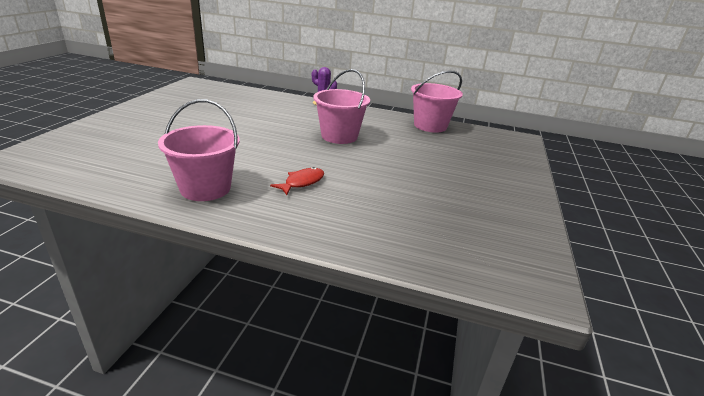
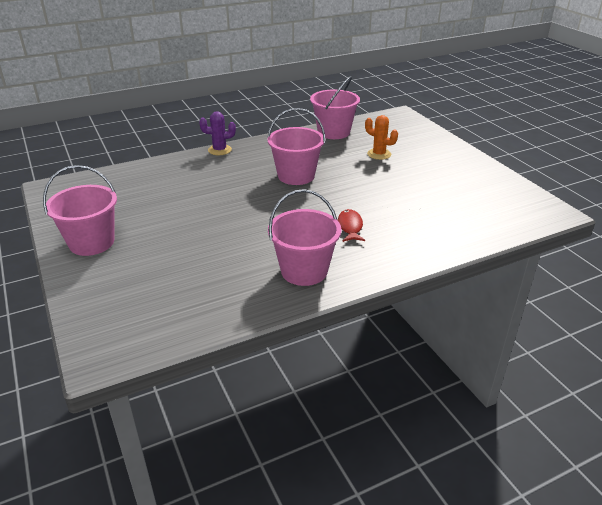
camera: 40 degrees left, 5 degrees up
none -> pink bucket [43,165,117,256]
none -> orange cactus [365,115,398,160]

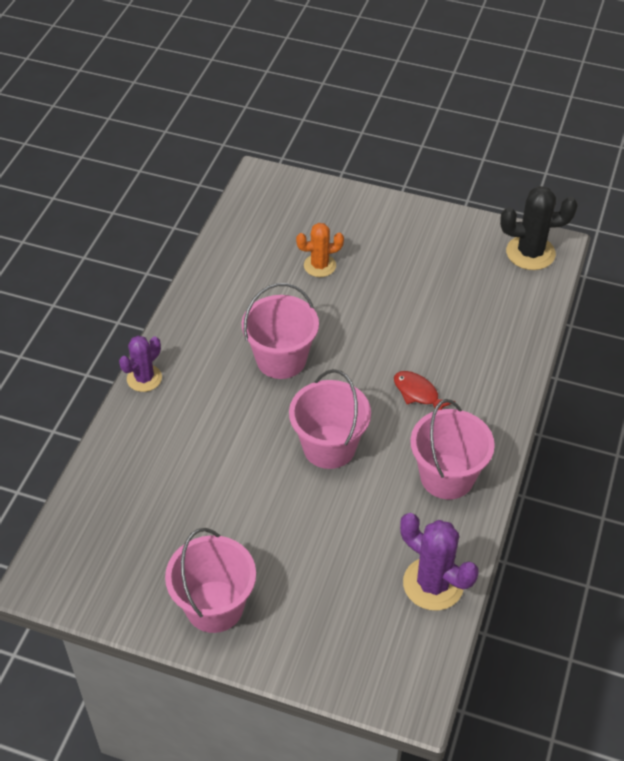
camera: 45 degrees left, 15 degrees up
pink bucket [310,76,360,139] -> pink bucket moved to [289,369,371,469]
none -> purple cactus [400,513,478,611]
none -> black cactus [500,186,578,270]

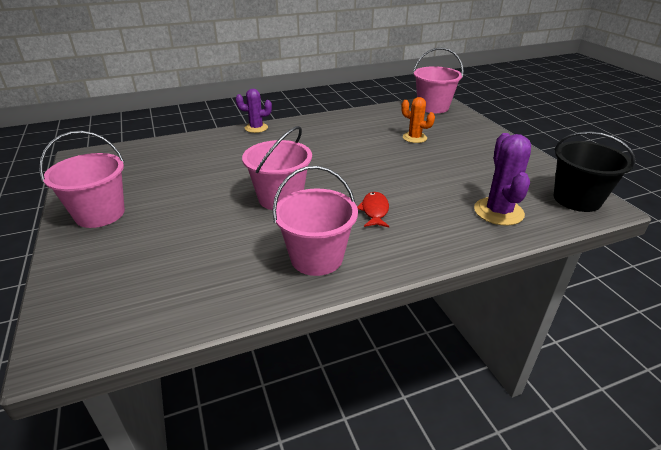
camera: 50 degrees right, 15 degrees down
pink bucket [242,283,319,379] -> pink bucket moved to [413,48,464,113]
purple cactus [400,513,478,611] -> purple cactus moved to [474,133,531,226]
black cactus [500,186,578,270] -> black bucket [554,132,636,212]

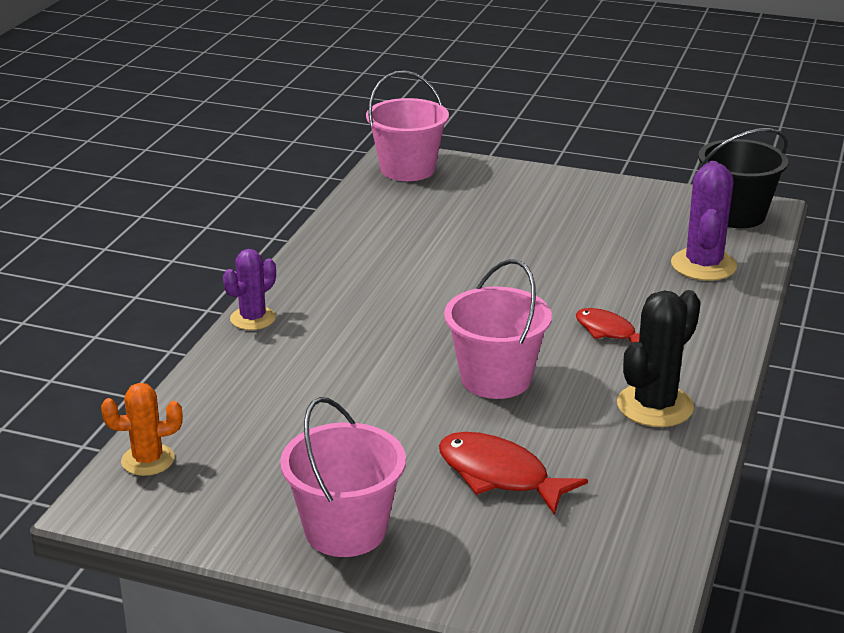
camera: 50 degrees left, 5 degrees down
pink bucket [273,166,358,276] -> black cactus [617,290,701,427]
orange cactus [401,97,435,143] -> orange cactus moved to [101,383,183,476]
purple cactus [474,133,531,226] -> purple cactus turned 60 degrees clockwise [671,161,737,281]
none -> red fish [439,432,588,515]

